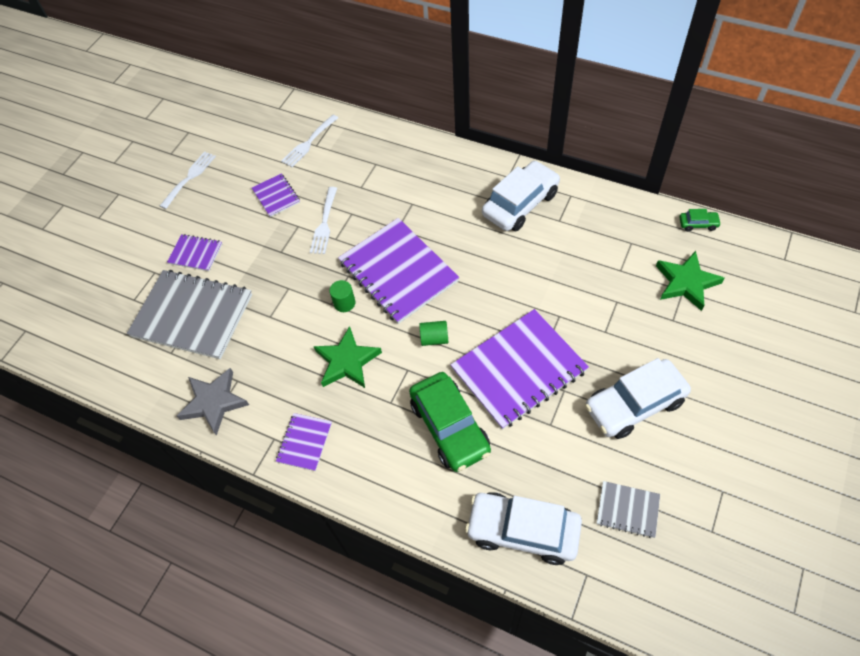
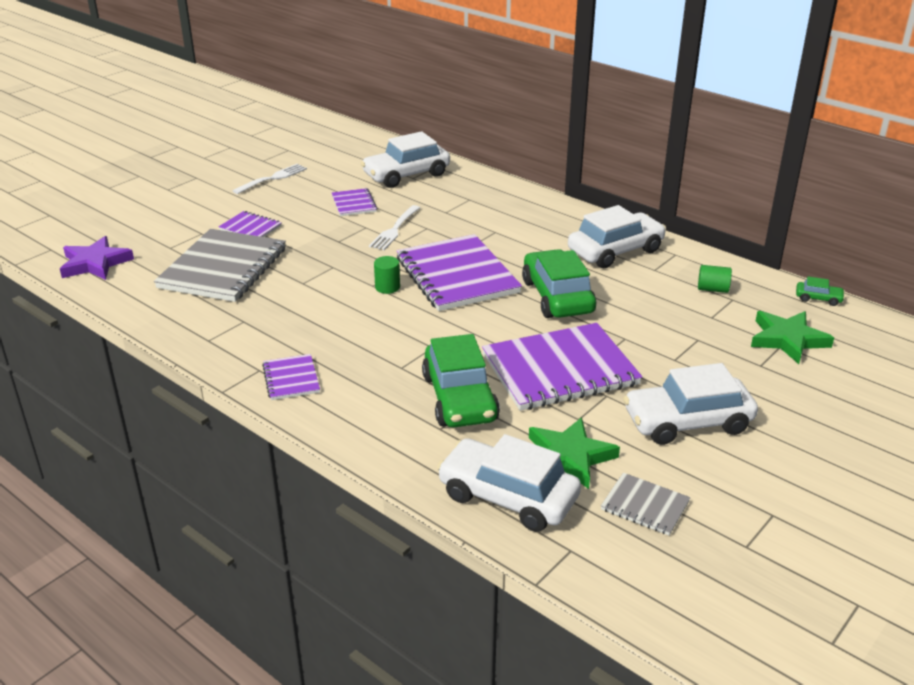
camera: 10 degrees right, 25 degrees down
grey notebook [127,270,252,359] -> grey notebook turned 75 degrees clockwise [154,229,286,302]
grey star [177,368,249,436] -> none
purple notebook [276,413,332,471] -> purple notebook turned 45 degrees counterclockwise [262,354,320,400]
white fork [281,115,338,167] -> white car [361,131,450,188]
green star [314,326,382,388] -> green star moved to [529,417,620,489]
green cylinder [419,321,449,346] -> green cylinder moved to [698,265,732,293]
none -> purple star [60,236,134,280]
none -> green car [522,249,596,318]

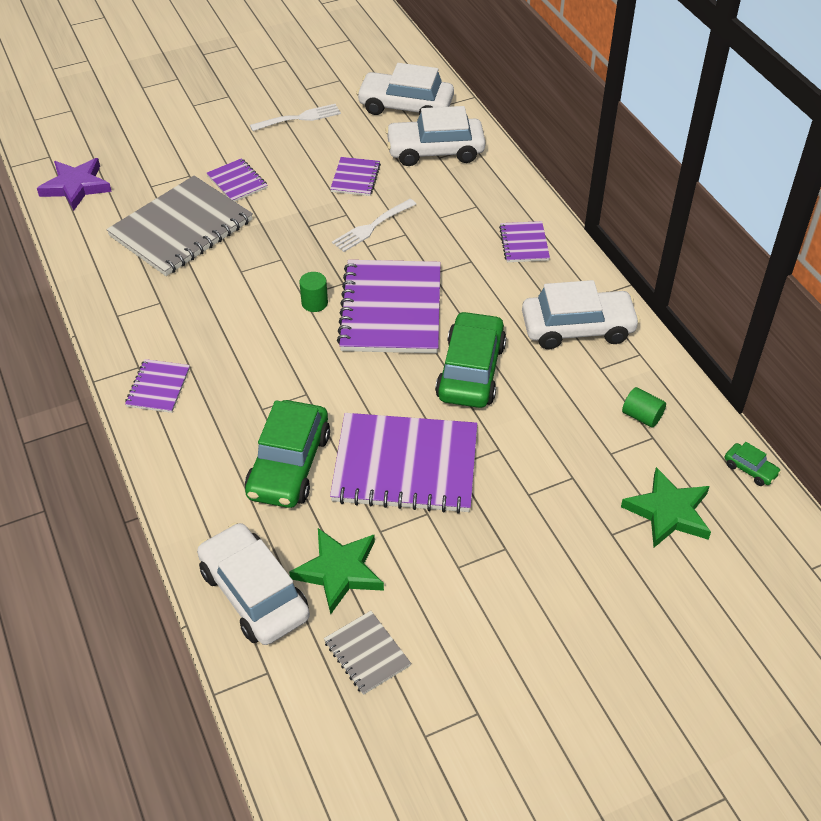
camera: 25 degrees right, 15 degrees up
white car [623,363,758,445] -> white car moved to [356,63,454,116]
none -> purple notebook [499,221,550,262]

